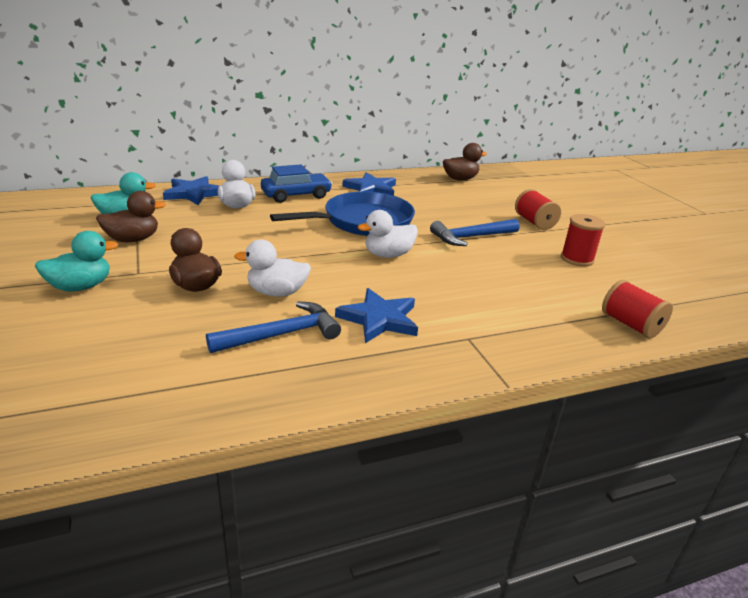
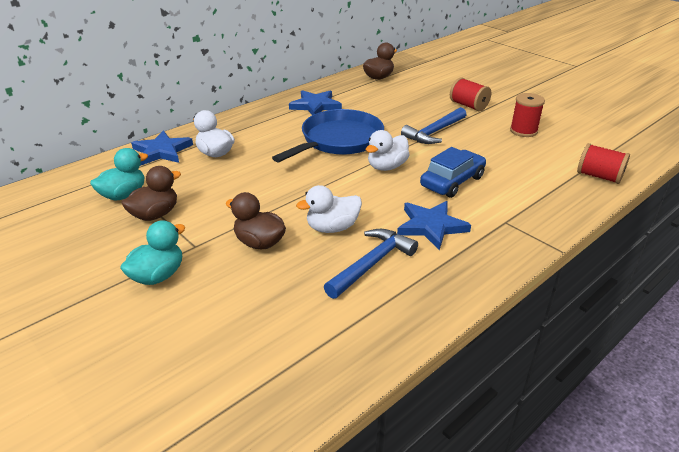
camera: 20 degrees left, 5 degrees up
blue car [261,164,333,203] -> blue car moved to [420,147,486,198]

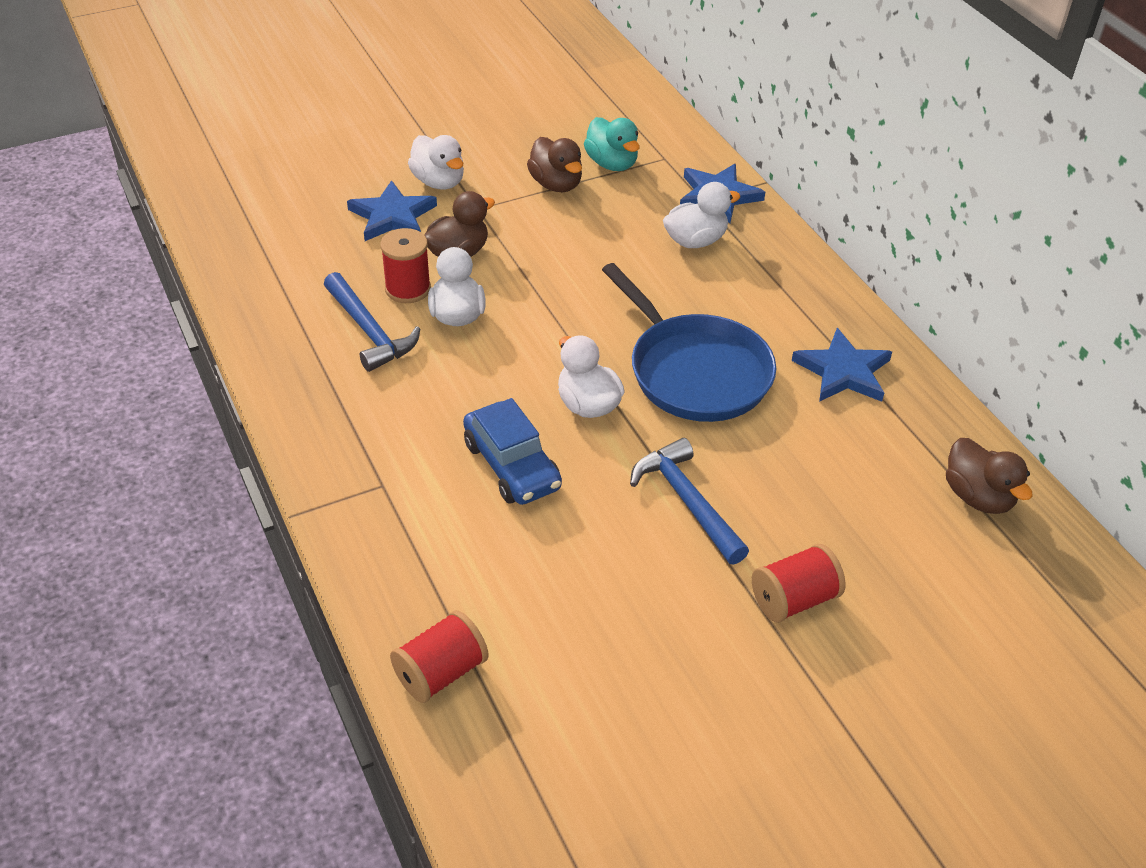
camera: 105 degrees right, 10 degrees up
turquoise duck [120,220,185,285] -> white duck [408,135,464,189]
blue star [397,201,471,250] -> blue star moved to [347,180,437,241]
red spool [510,93,545,137] -> red spool moved to [380,228,431,303]

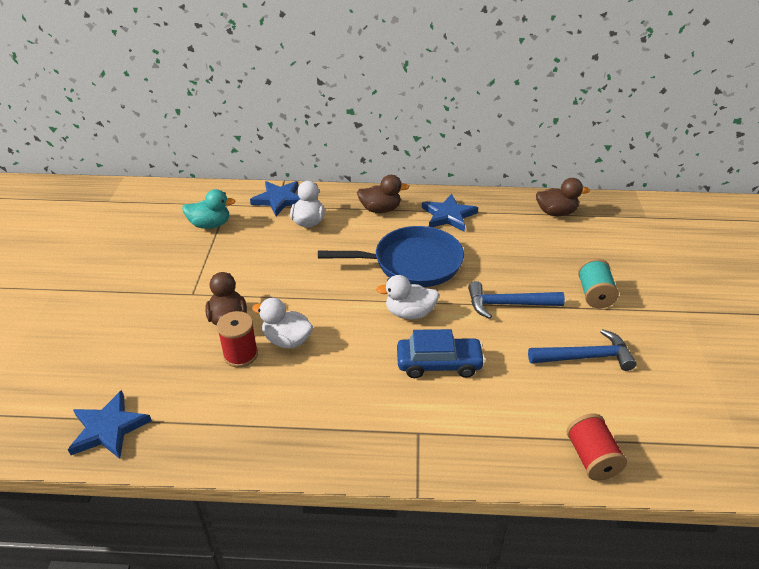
camera: 60 degrees left, 5 degrees down
blue hammer [324,272,420,372] -> blue hammer moved to [528,329,637,371]
blue star [347,180,437,241] -> blue star moved to [68,390,152,459]
white duck [408,135,464,189] -> none
brown duck [527,137,582,192] -> brown duck moved to [357,175,409,213]
red spool [752,544,846,623] -> turquoise spool [578,258,619,308]

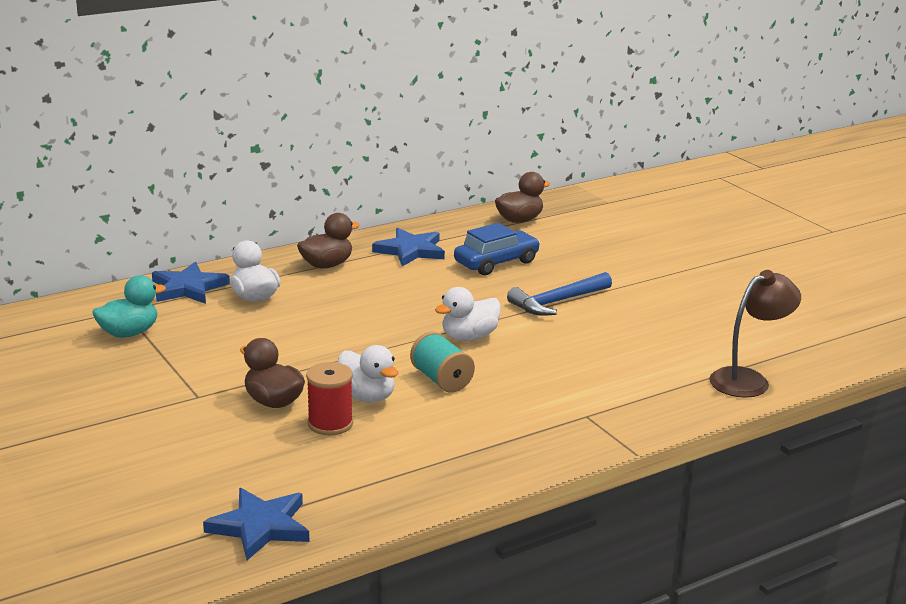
camera: 35 degrees left, 15 degrees down
white duck [252,298,313,348] -> white duck turned 120 degrees counterclockwise [337,345,398,403]
blue pan [318,226,464,287] -> none
blue car [397,329,486,378] -> blue car moved to [454,223,540,275]
blue hammer [528,329,637,371] -> none
red spool [567,414,627,481] -> brown lamp [709,270,801,398]
turquoise spool [578,258,619,308] -> turquoise spool moved to [410,332,475,393]

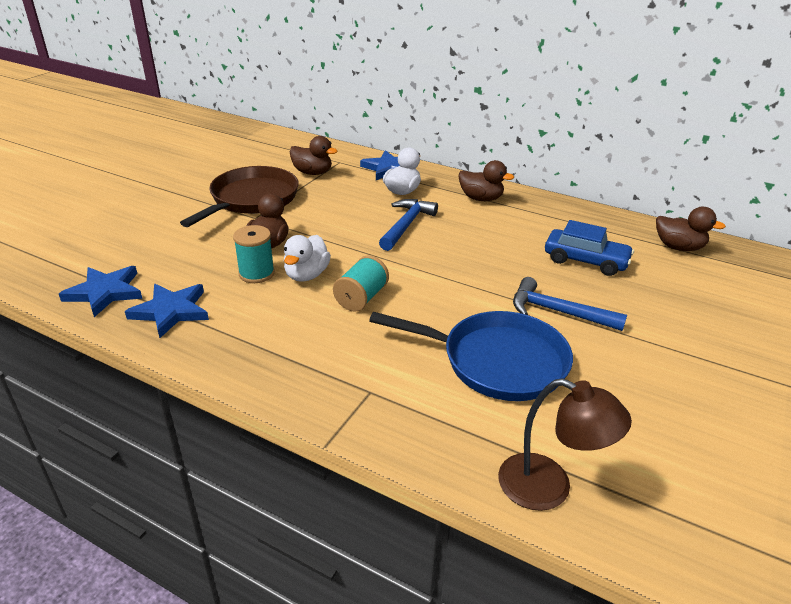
camera: 60 degrees right, 10 degrees up
turquoise duck [92,275,166,338] -> brown duck [289,136,337,175]
red spool [306,362,353,435] -> turquoise spool [233,225,275,283]
blue star [372,228,445,267] -> blue star moved to [125,284,209,338]
white duck [435,287,501,341] -> none
none -> brown pan [180,166,299,227]
none -> blue pan [369,311,573,401]
none -> blue hammer [379,199,438,251]

